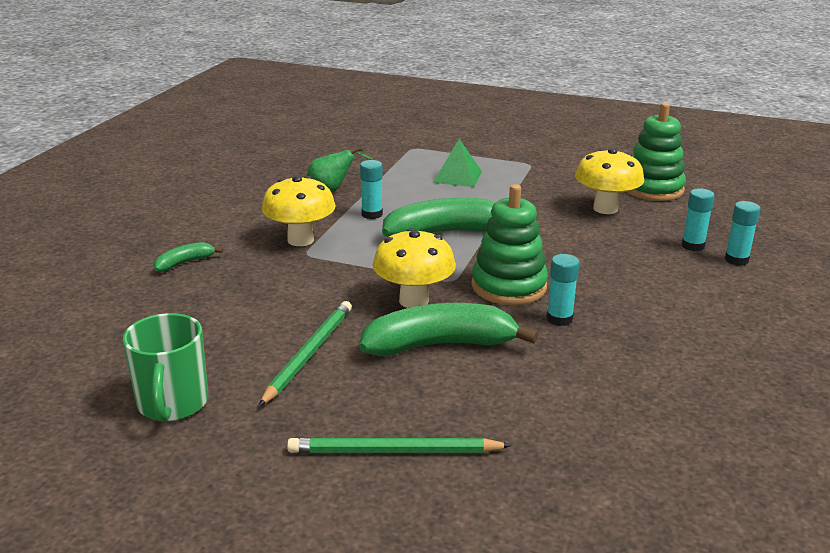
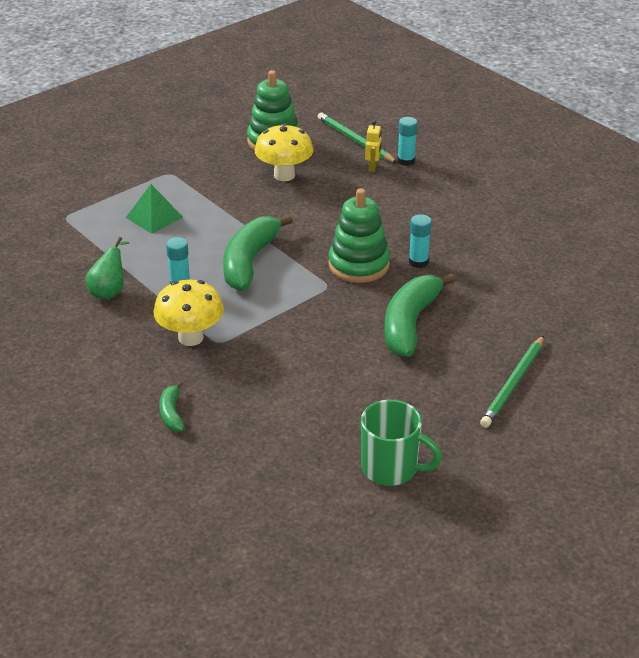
camera: 60 degrees left, 10 degrees up
green pencil [259,301,352,406] -> green pencil moved to [318,113,397,163]
yellow mushroom [373,228,456,308] -> none
turquoise glue stick [681,188,715,251] -> yellow robot [365,121,381,172]

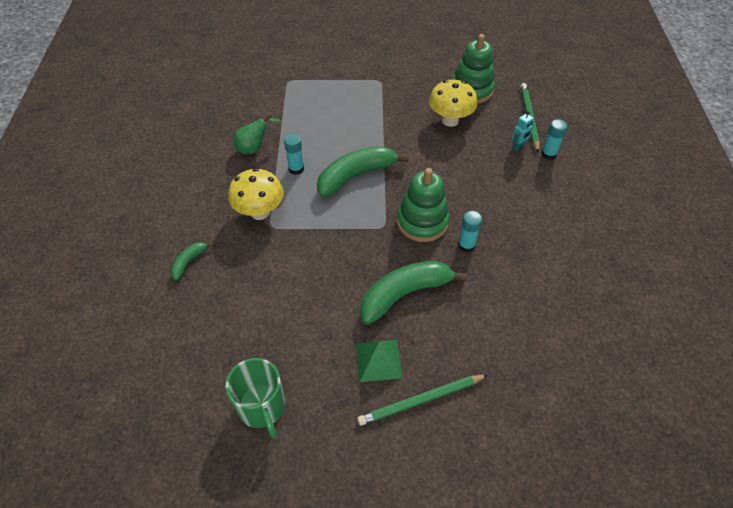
camera: 40 degrees right, 15 degrees up
green pyramid [126,184,183,234] -> green pyramid moved to [356,340,402,382]
yellow robot [365,121,381,172] -> turquoise robot [512,111,534,151]

